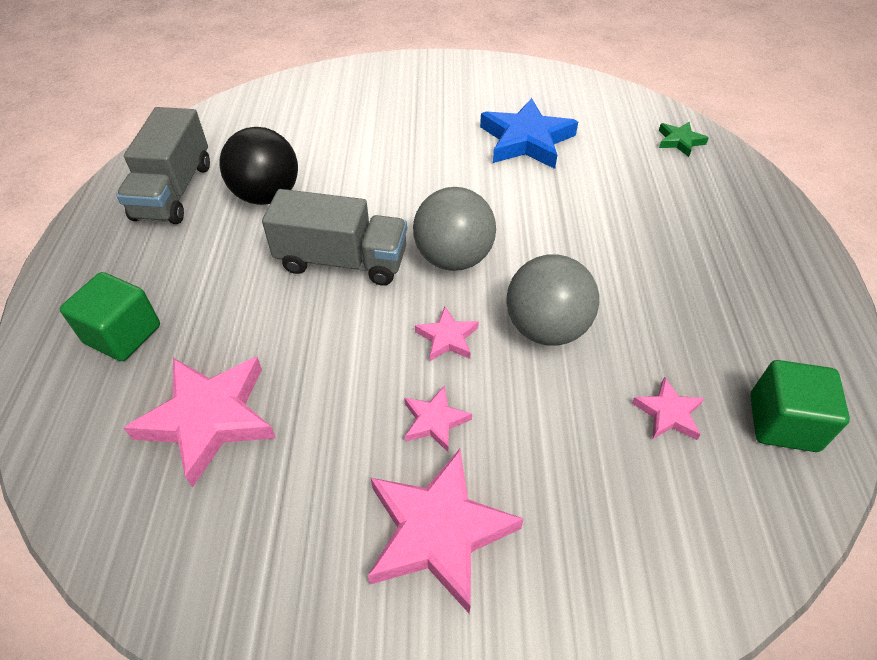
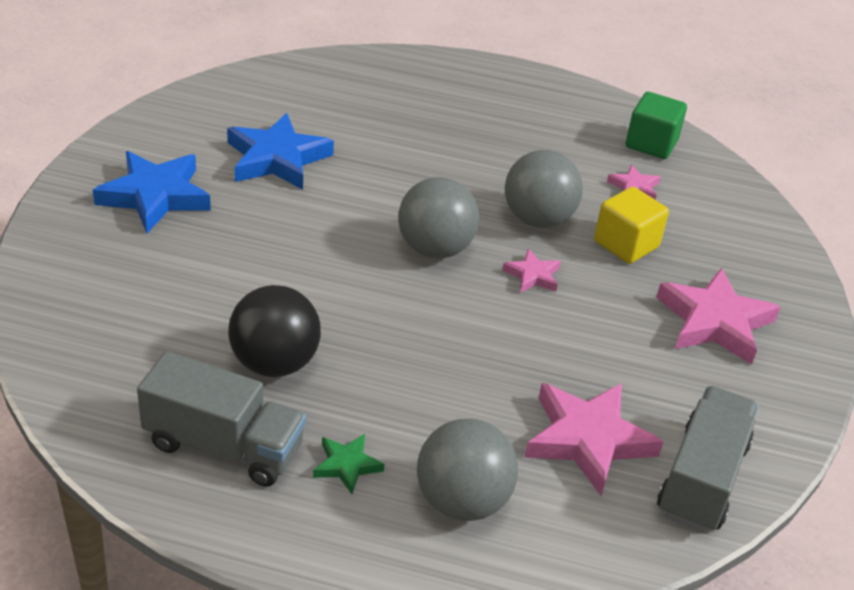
camera: 80 degrees left, 10 degrees down
green cube [60,272,160,361] -> grey ball [417,419,518,521]
grey truck [262,189,407,286] -> grey truck moved to [657,386,758,532]
pink star [404,385,472,452] -> none
green star [659,122,709,157] -> green star moved to [313,434,384,494]
none -> blue star [93,151,211,233]
none -> yellow cube [594,187,669,264]

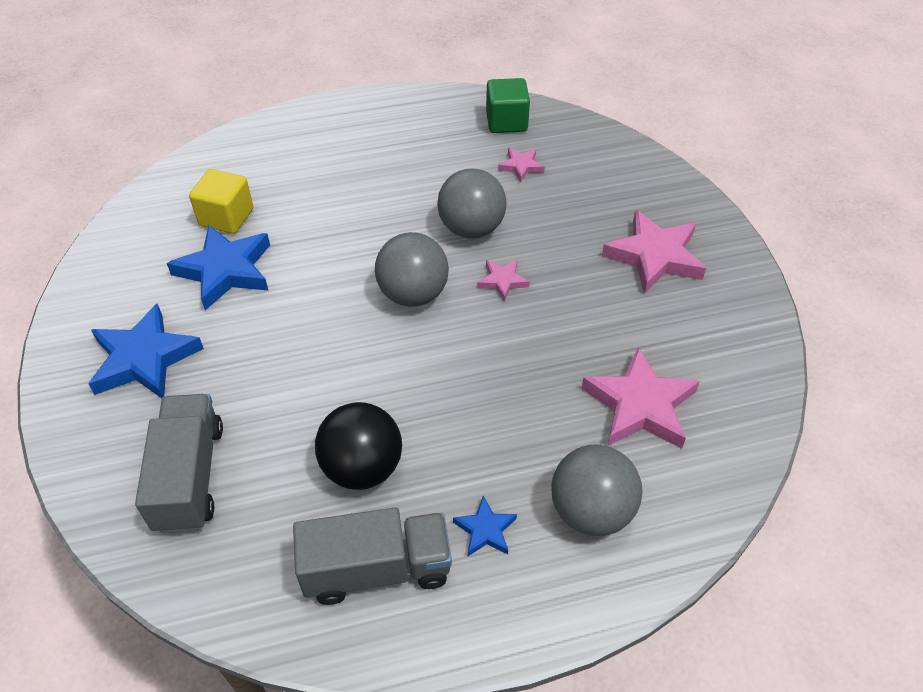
camera: 25 degrees left, 10 degrees up
green star [313,434,384,494] -> blue star [453,496,517,556]
yellow cube [594,187,669,264] -> yellow cube moved to [189,169,253,234]
grey truck [657,386,758,532] -> grey truck moved to [135,394,223,533]

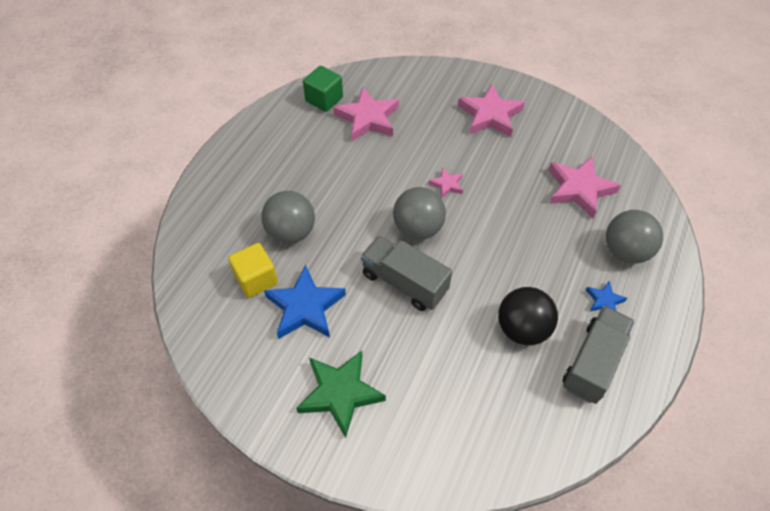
camera: 50 degrees left, 5 degrees up
blue star [88,304,204,398] -> green star [296,351,386,438]
grey truck [135,394,223,533] -> grey truck moved to [361,236,452,311]
grey ball [437,169,506,239] -> grey ball moved to [261,191,315,244]
pink star [498,148,545,183] -> pink star [333,88,399,141], size x2.00

